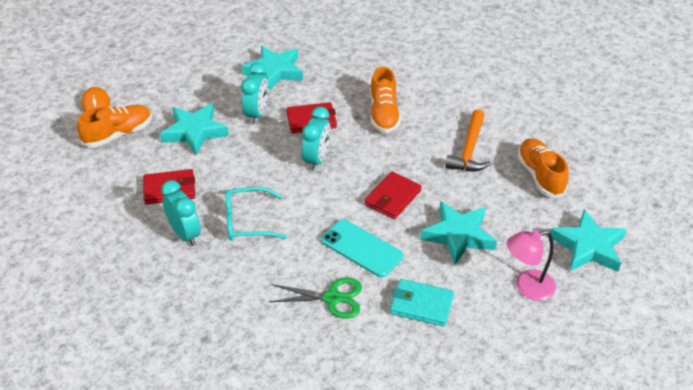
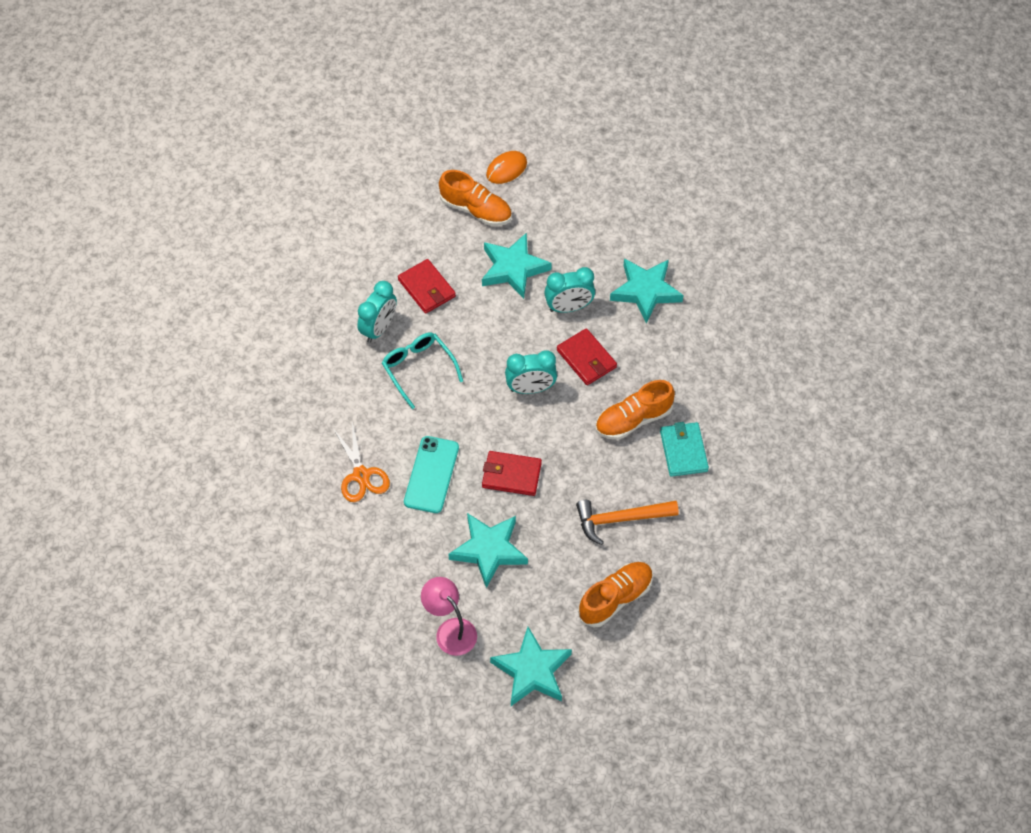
camera: 65 degrees right, 15 degrees up
green scissors [269,278,362,319] -> orange scissors [334,422,390,502]
turquoise wallet [390,279,454,327] -> turquoise wallet moved to [660,422,709,477]

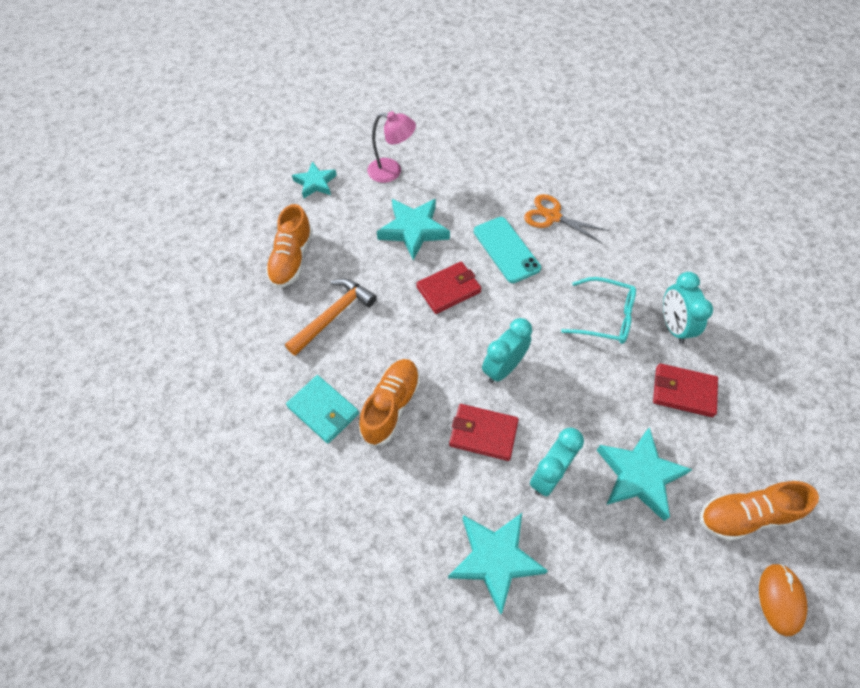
camera: 140 degrees right, 0 degrees up
turquoise star [490,627,572,706] -> turquoise star [292,161,337,199], size x0.64

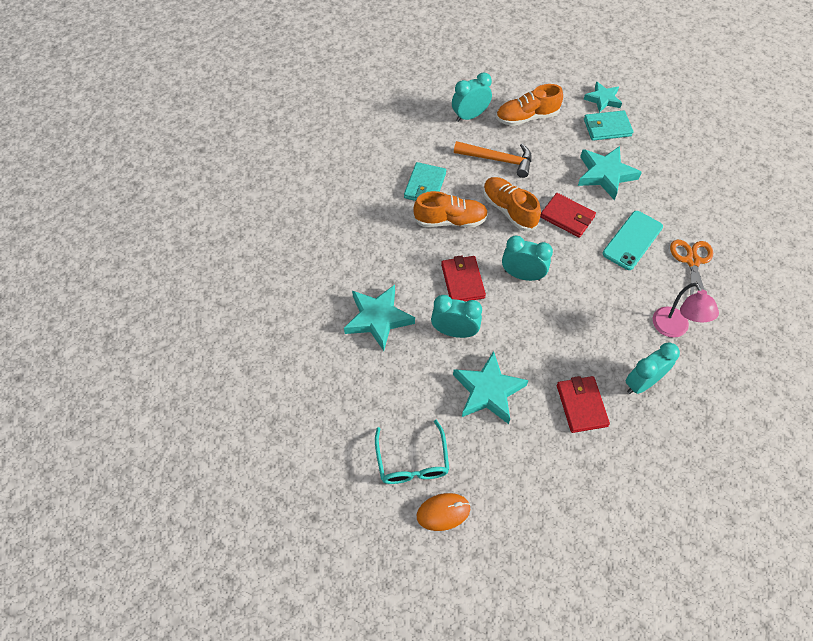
camera: 65 degrees right, 0 degrees up
pink lamp [367,111,416,183] -> pink lamp moved to [653,283,719,338]
turquoise glasses [561,277,636,344] -> turquoise glasses moved to [375,420,449,484]
orange shoe [700,481,819,541] -> orange shoe moved to [483,177,541,231]
none -> turquoise clock [452,73,492,122]
none -> turquoise wallet [584,110,633,141]

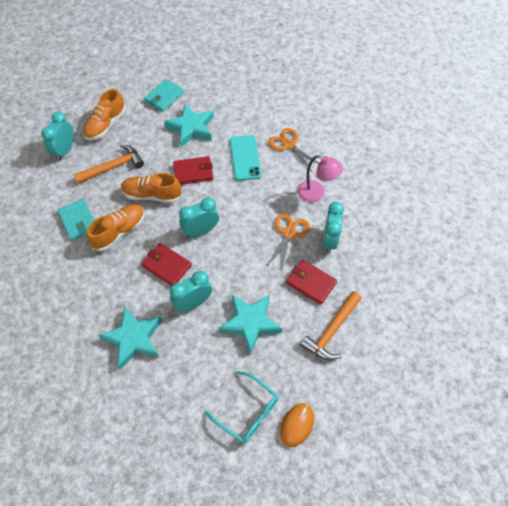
camera: 45 degrees left, 0 degrees up
turquoise star [584,81,622,113] -> none
none -> orange scissors [267,213,310,272]
none -> orange hammer [300,291,362,361]

